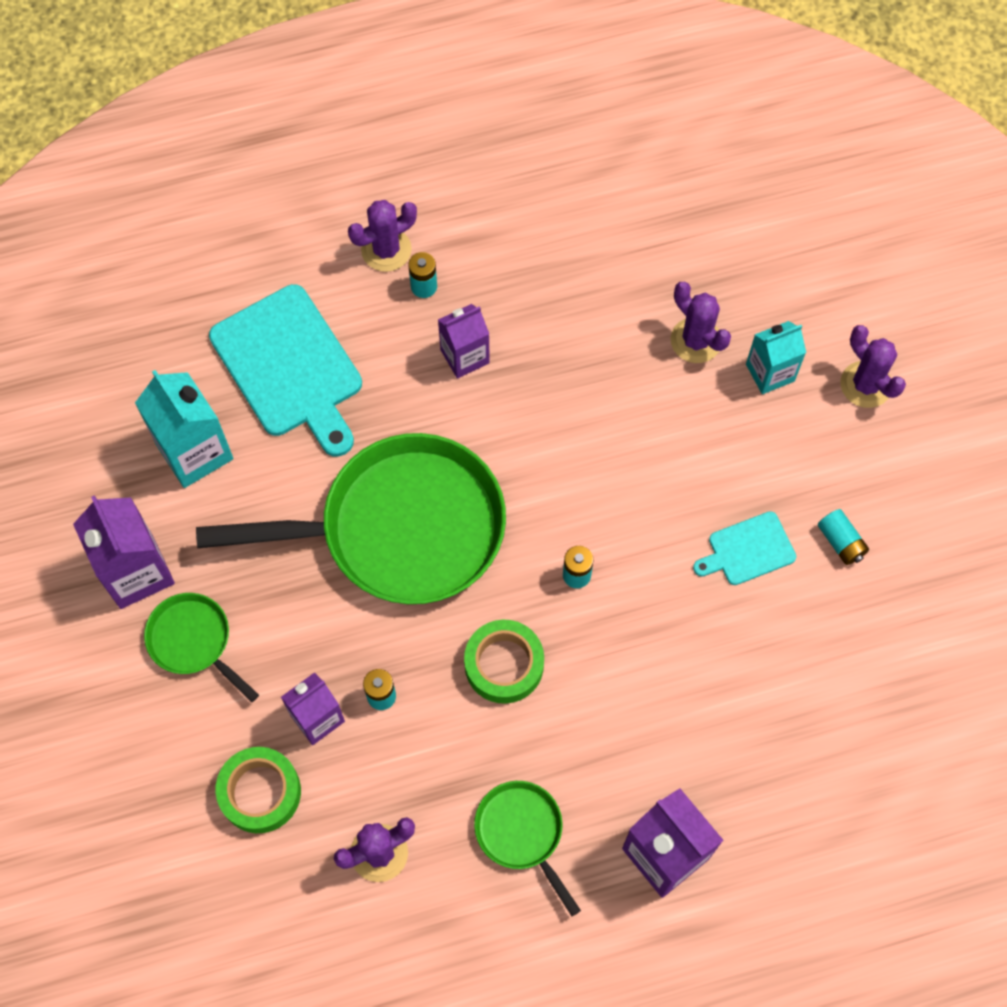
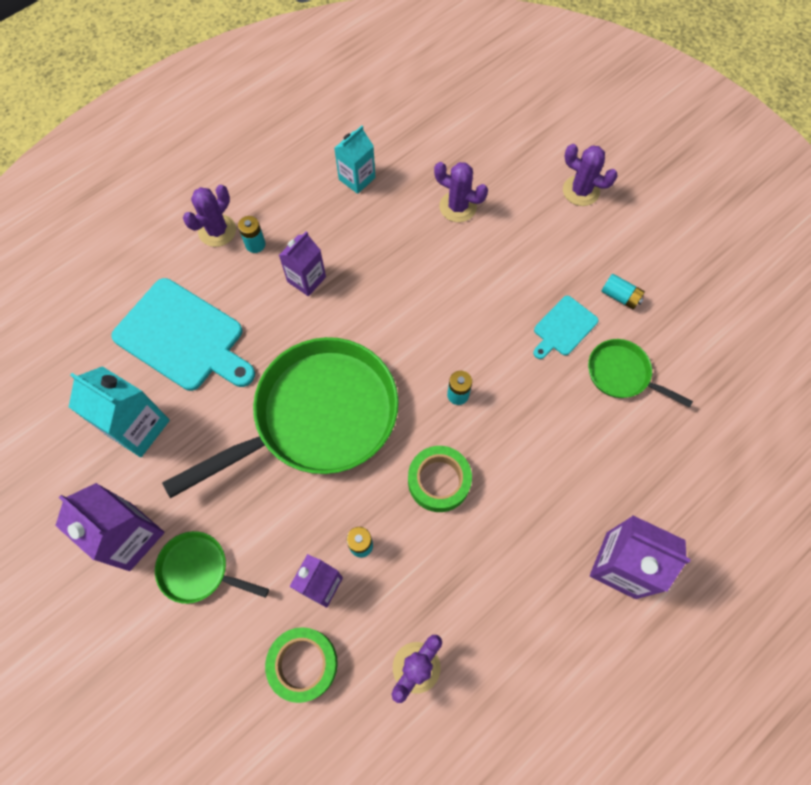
camera: 25 degrees left, 0 degrees up
green pan [474,781,581,916] -> green pan moved to [588,339,693,408]
turquoise carton [746,321,806,394] -> turquoise carton moved to [334,126,375,194]

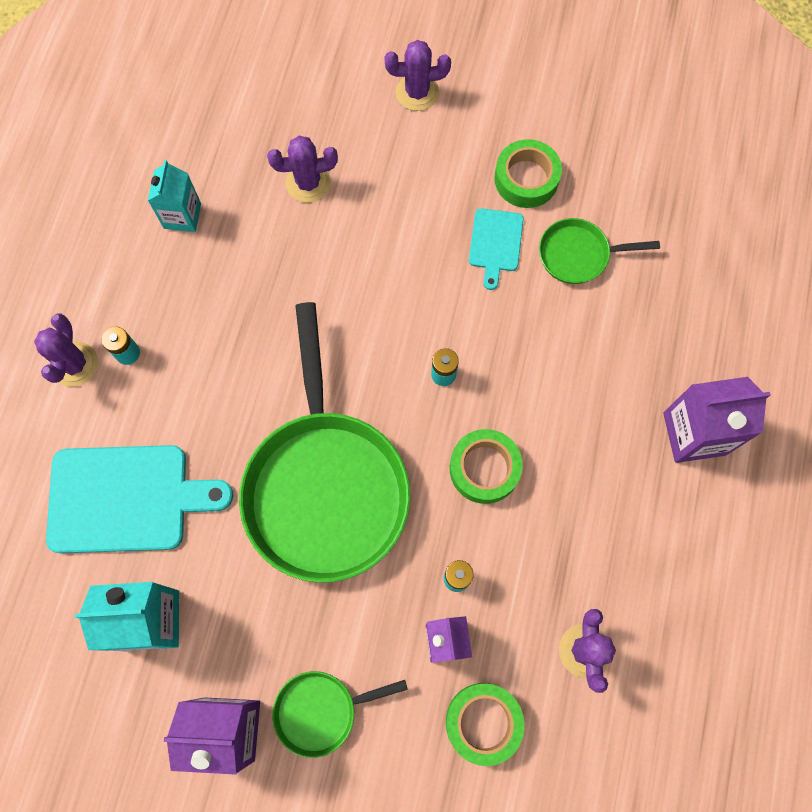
camera: 35 degrees left, 5 degrees up
green pan [162,337,399,498] -> green pan turned 150 degrees clockwise [239,302,410,583]
purple carton [279,231,326,296] -> none
turquoise battery [601,274,645,310] -> green tape [494,139,562,208]

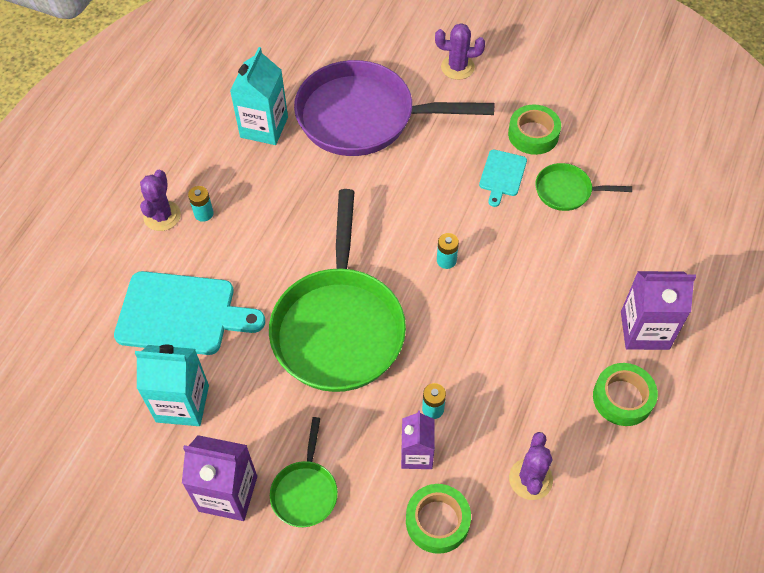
camera: 10 degrees right, 15 degrees down
turquoise carton [148,160,201,232] -> turquoise carton [230,47,288,145], size x1.52
purple cactus [267,136,338,203] -> purple pan [294,60,495,156]
green pan [272,671,408,758] -> green pan turned 75 degrees counterclockwise [270,417,338,527]
green tape [450,429,523,504] -> green tape moved to [593,363,658,426]

